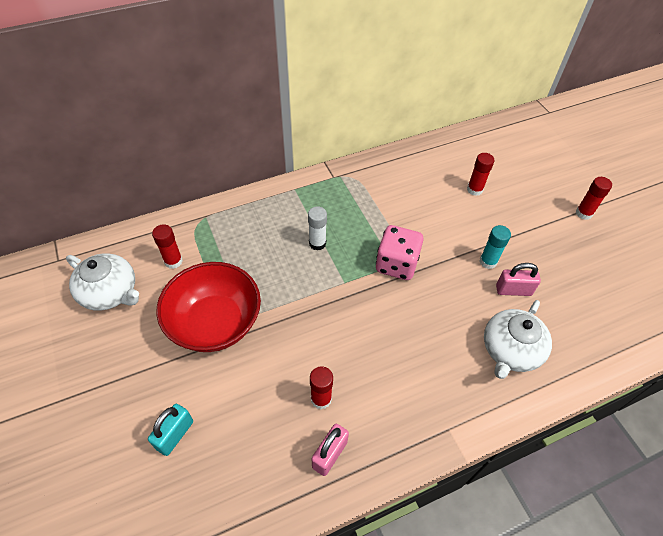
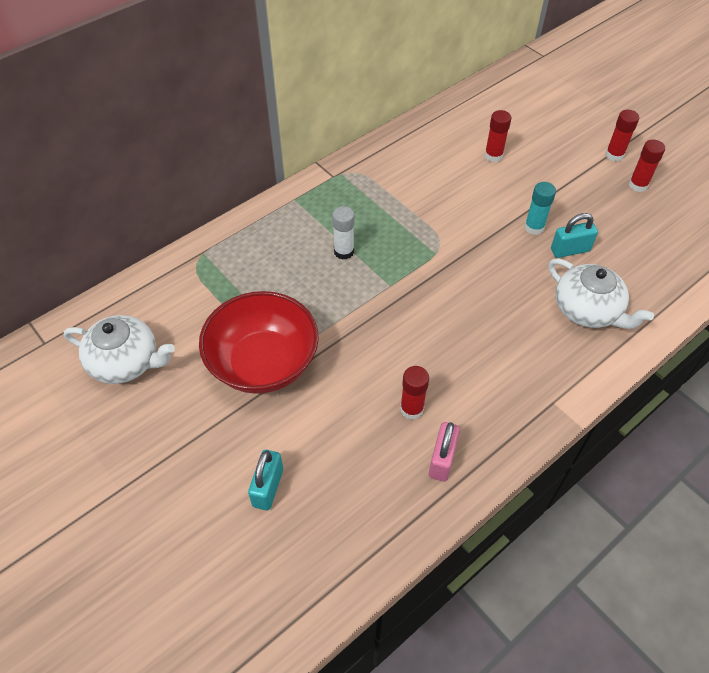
camera: 15 degrees left, 0 degrees up
red glue stick [152,224,183,269] -> red glue stick moved to [629,140,665,192]
pink dice [376,225,424,280] -> none
white teapot [484,300,552,379] -> white teapot turned 60 degrees counterclockwise [548,259,654,329]
pink padlock [496,263,541,296] -> turquoise padlock [551,213,598,258]

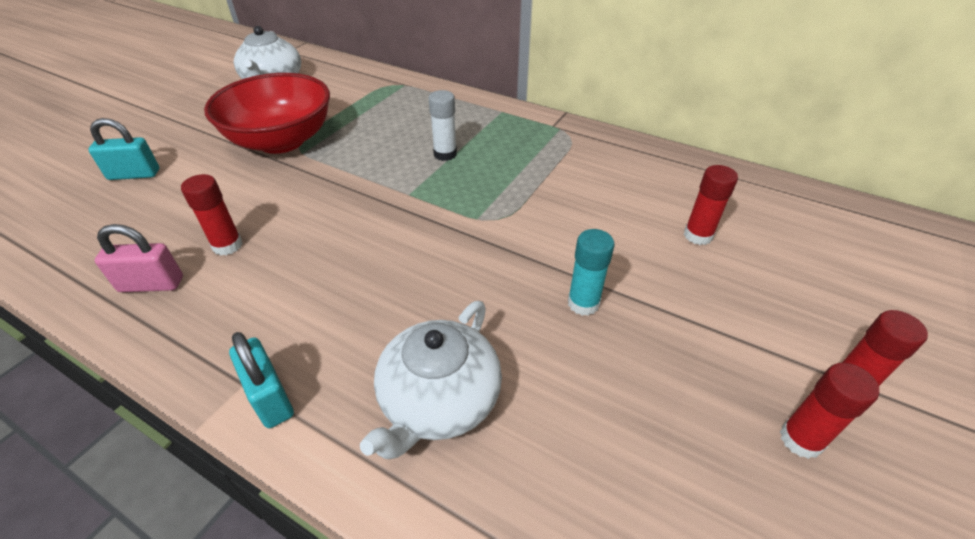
camera: 70 degrees right, 10 degrees down
turquoise padlock [551,213,598,258] -> turquoise padlock moved to [229,332,294,428]

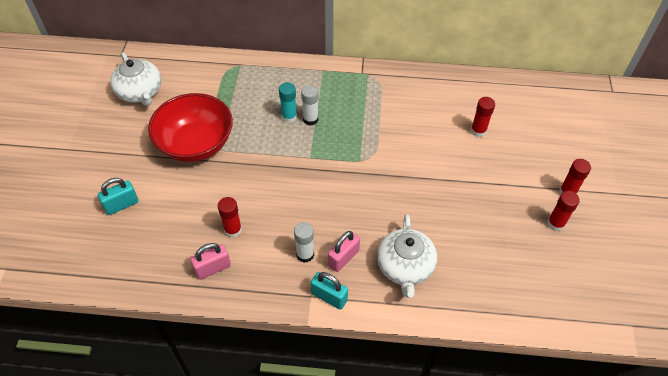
camera: 25 degrees left, 10 degrees up
turquoise glue stick [568,229,615,316] -> turquoise glue stick moved to [279,82,297,123]
none -> white glue stick [294,222,314,263]
none -> pink padlock [328,231,360,272]

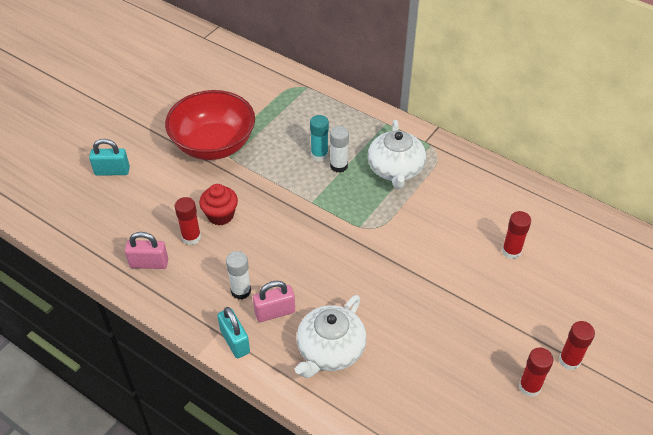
camera: 30 degrees right, 5 degrees down
white teapot [110,52,161,106] -> white teapot moved to [368,120,426,189]
none -> red cupcake [199,184,238,225]

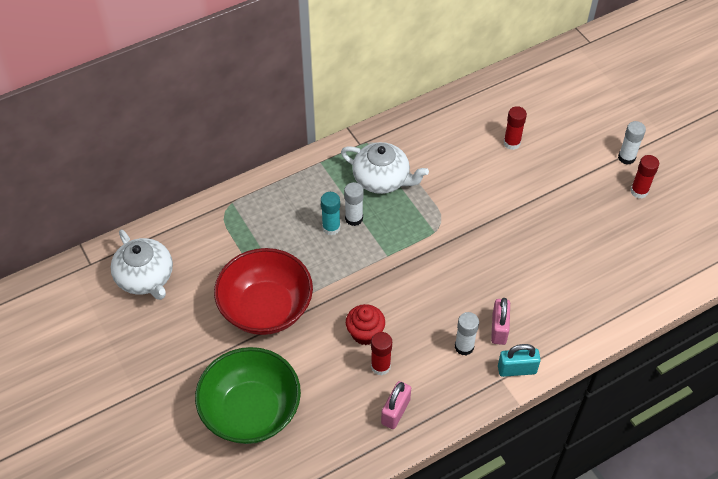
camera: 65 degrees left, 5 degrees up
turquoise padlock [89,139,130,176] -> green bowl [195,347,301,444]
white teapot [295,295,367,378] -> white teapot moved to [110,230,173,300]
red glue stick [559,321,595,370] -> white glue stick [618,121,646,165]

